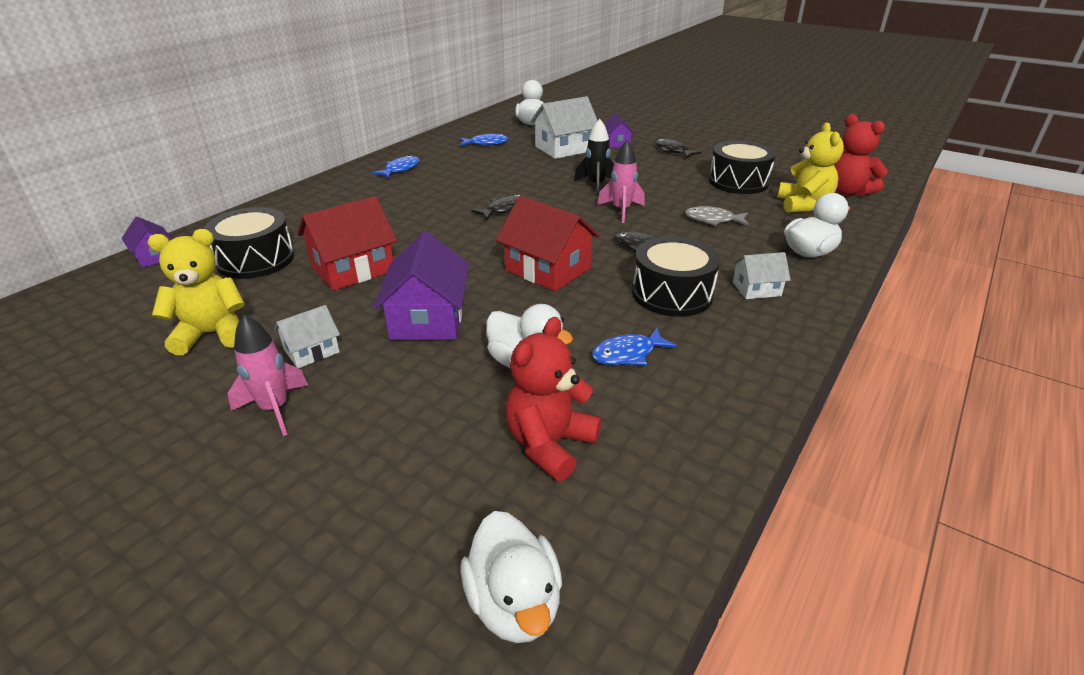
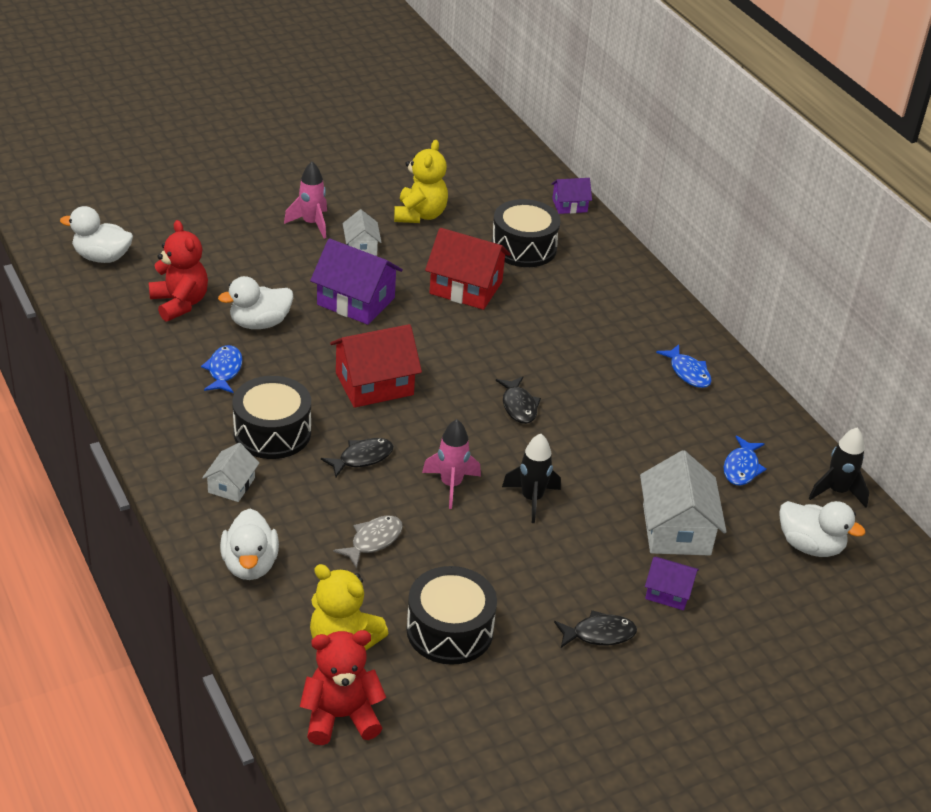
camera: 115 degrees right, 5 degrees up
red house [297,196,397,291] -> red house turned 60 degrees counterclockwise [425,228,511,310]
none -> black rocket [809,427,869,508]

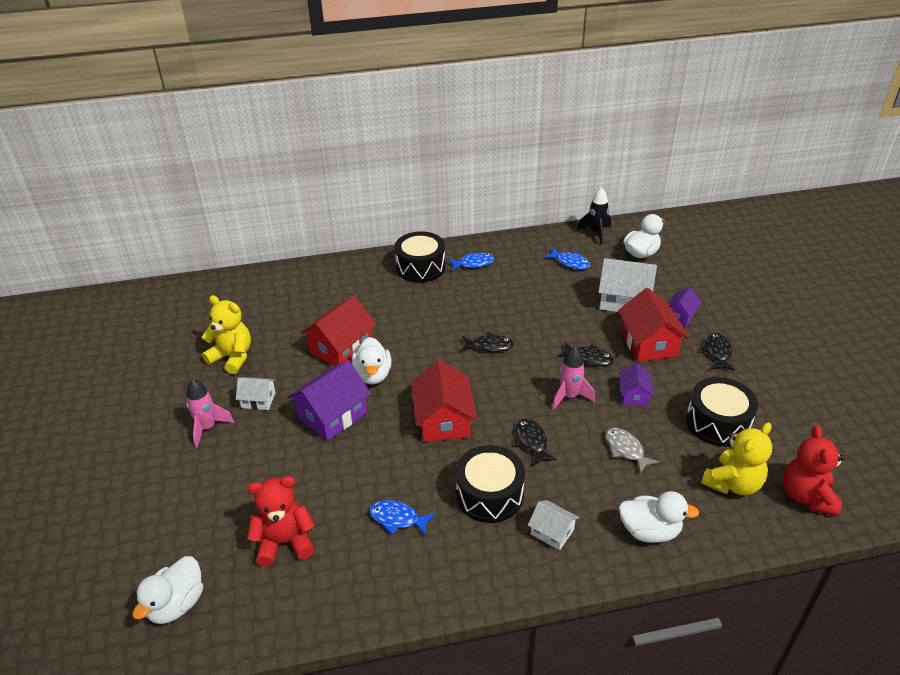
camera: 70 degrees left, 0 degrees up
white duck [218,276,293,329] -> white duck moved to [352,337,391,384]
black drum [491,199,561,267] -> black drum moved to [395,231,445,283]
black rocket [502,433,561,523] -> black fish [558,342,614,367]
purple house [551,178,592,214] -> purple house moved to [619,363,654,406]
none -> red house [618,288,689,362]

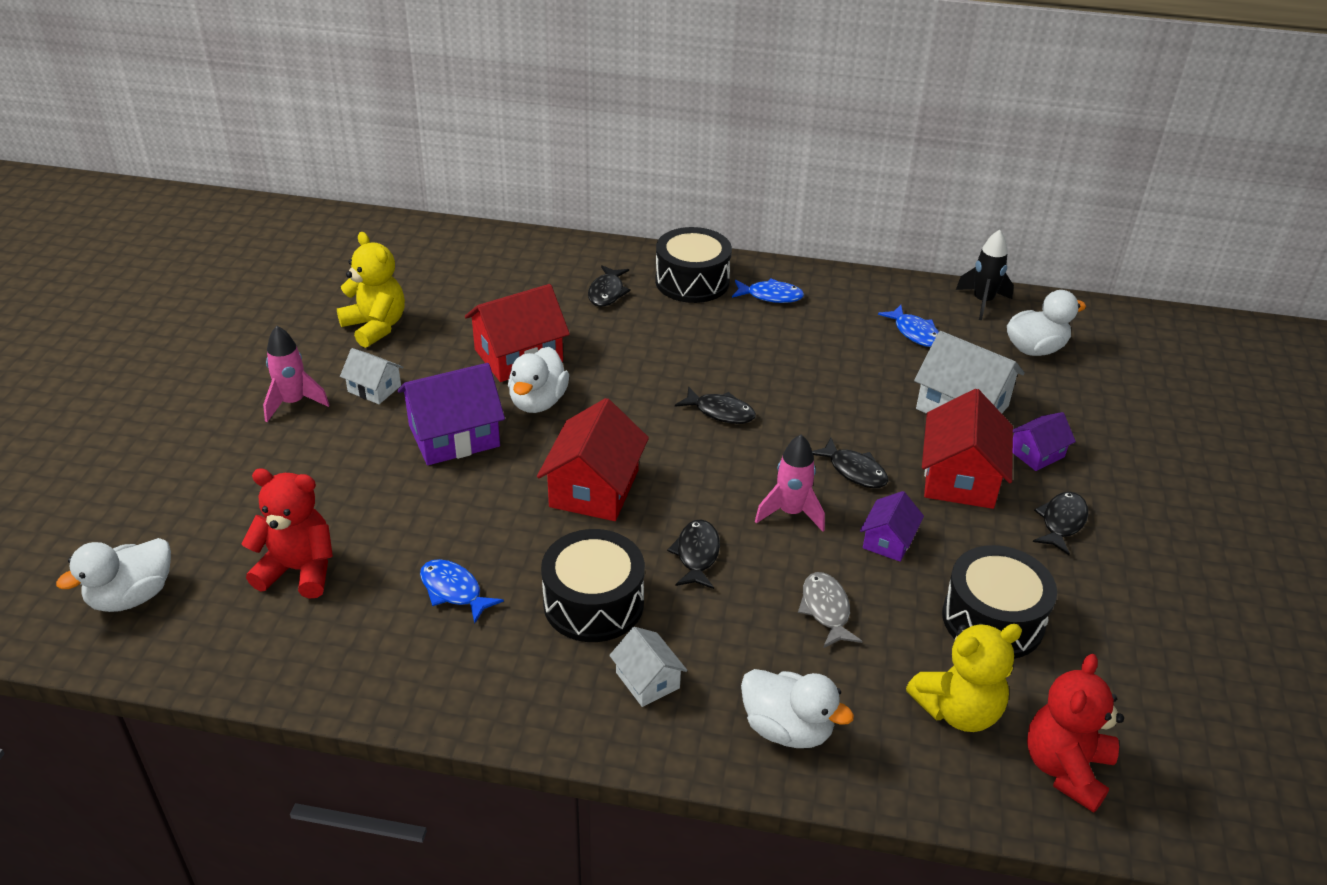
camera: 20 degrees right, 0 degrees up
none -> black fish [588,265,631,307]

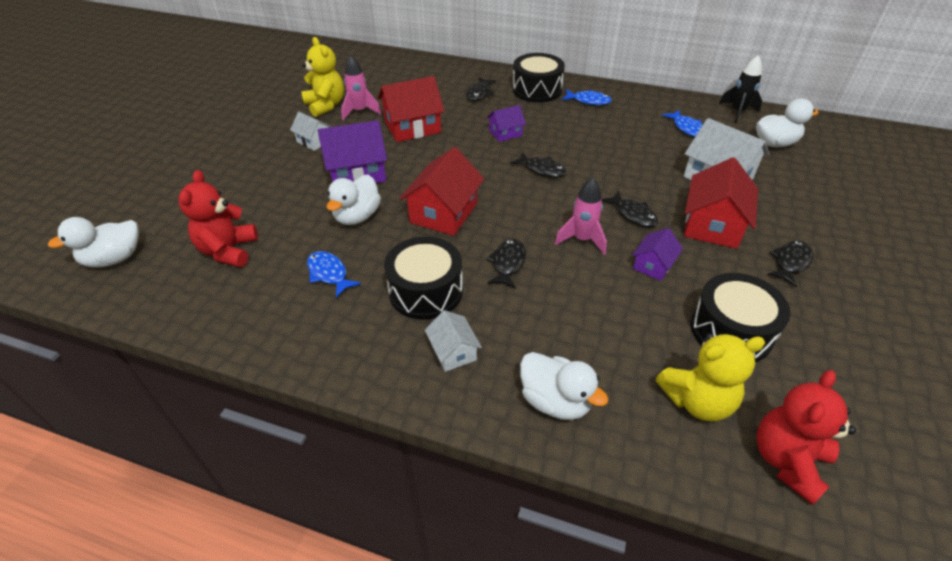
camera: 10 degrees right, 5 degrees up
red teddy bear [241,469,333,599] -> red teddy bear turned 105 degrees counterclockwise [178,170,258,267]
pink rocket [263,326,329,422] -> pink rocket moved to [341,55,381,120]
white duck [508,347,569,413] -> white duck moved to [327,175,381,225]
grey fish [798,572,862,648] -> none
purple house [1013,412,1076,471] -> purple house moved to [487,105,526,142]

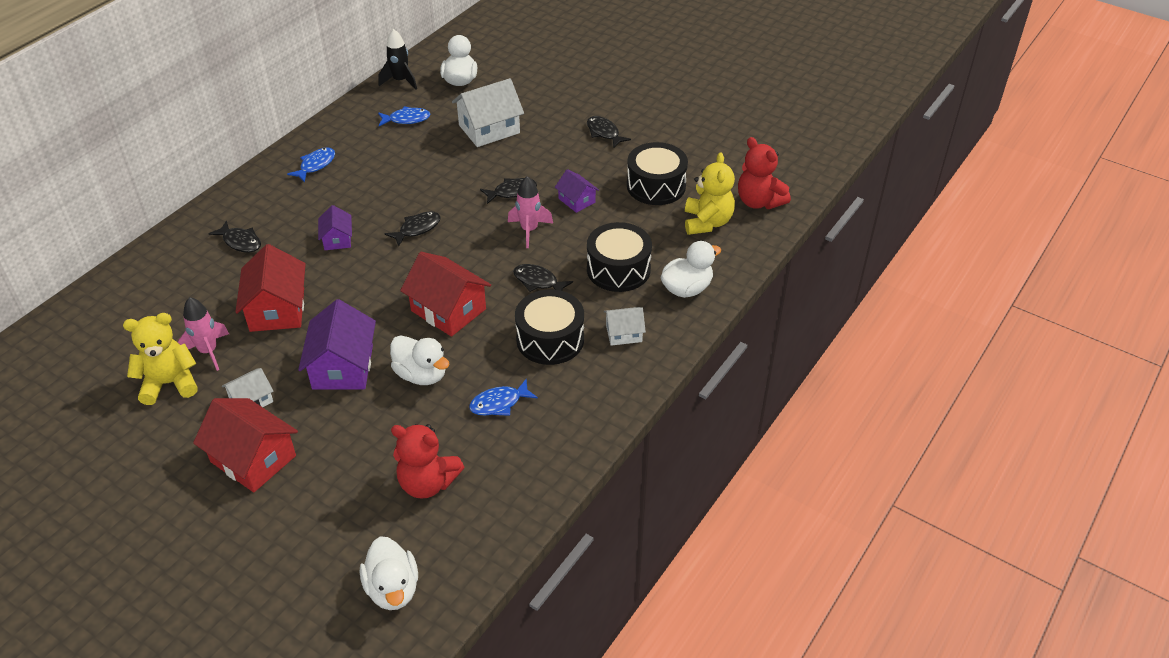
camera: 75 degrees left, 0 degrees up
black drum [512,53,565,103] -> black drum moved to [587,222,652,292]
red house [684,157,758,249] -> red house moved to [193,398,298,492]

